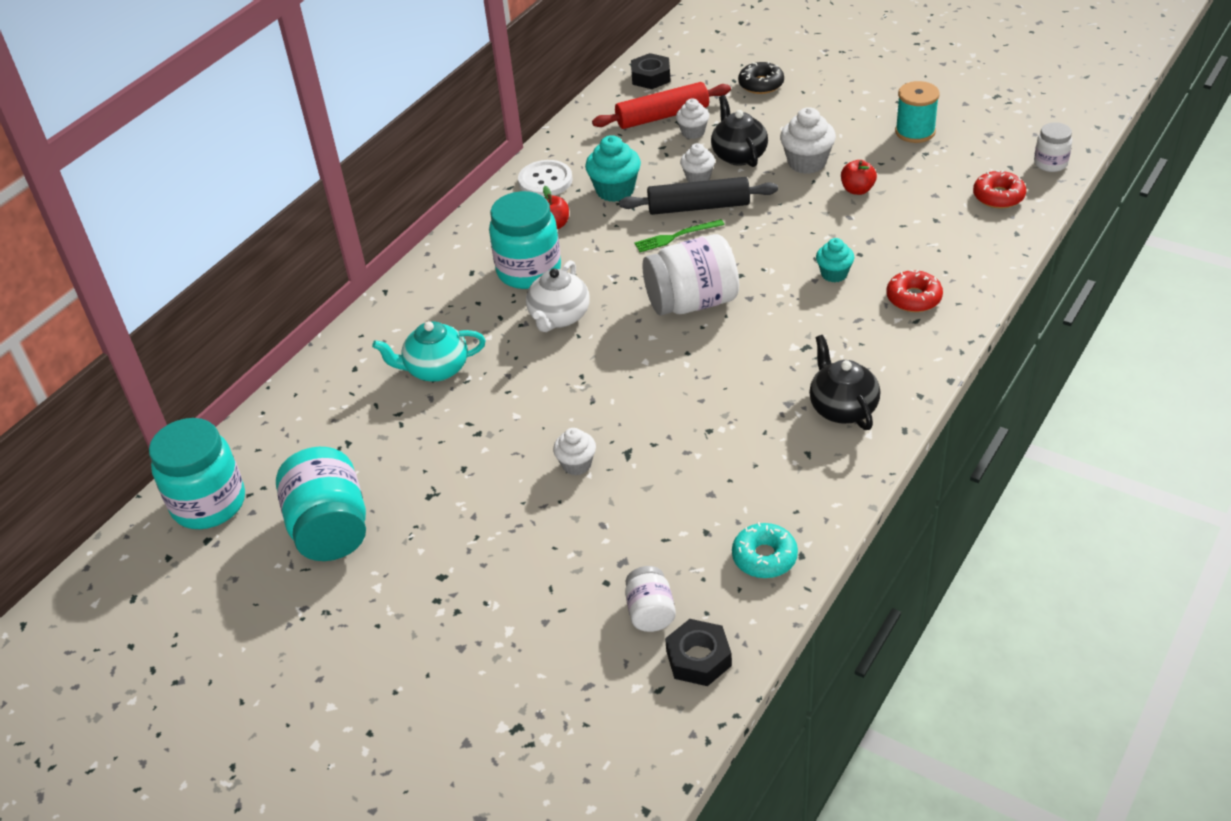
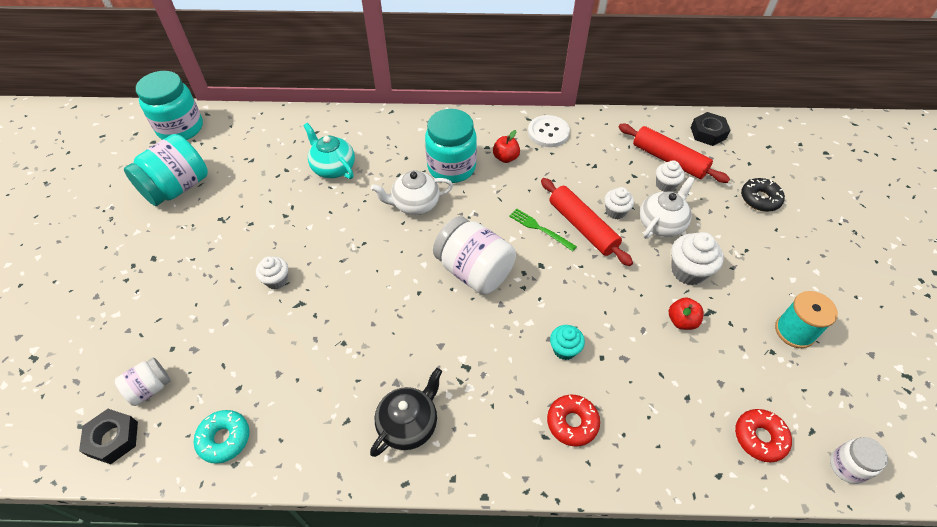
camera: 55 degrees right, 10 degrees up
turquoise cupcake [585,135,641,202] -> none
black rolling pin [619,177,778,215] -> red rolling pin [541,178,633,266]
black teapot [711,95,768,167] -> white teapot [640,176,695,239]

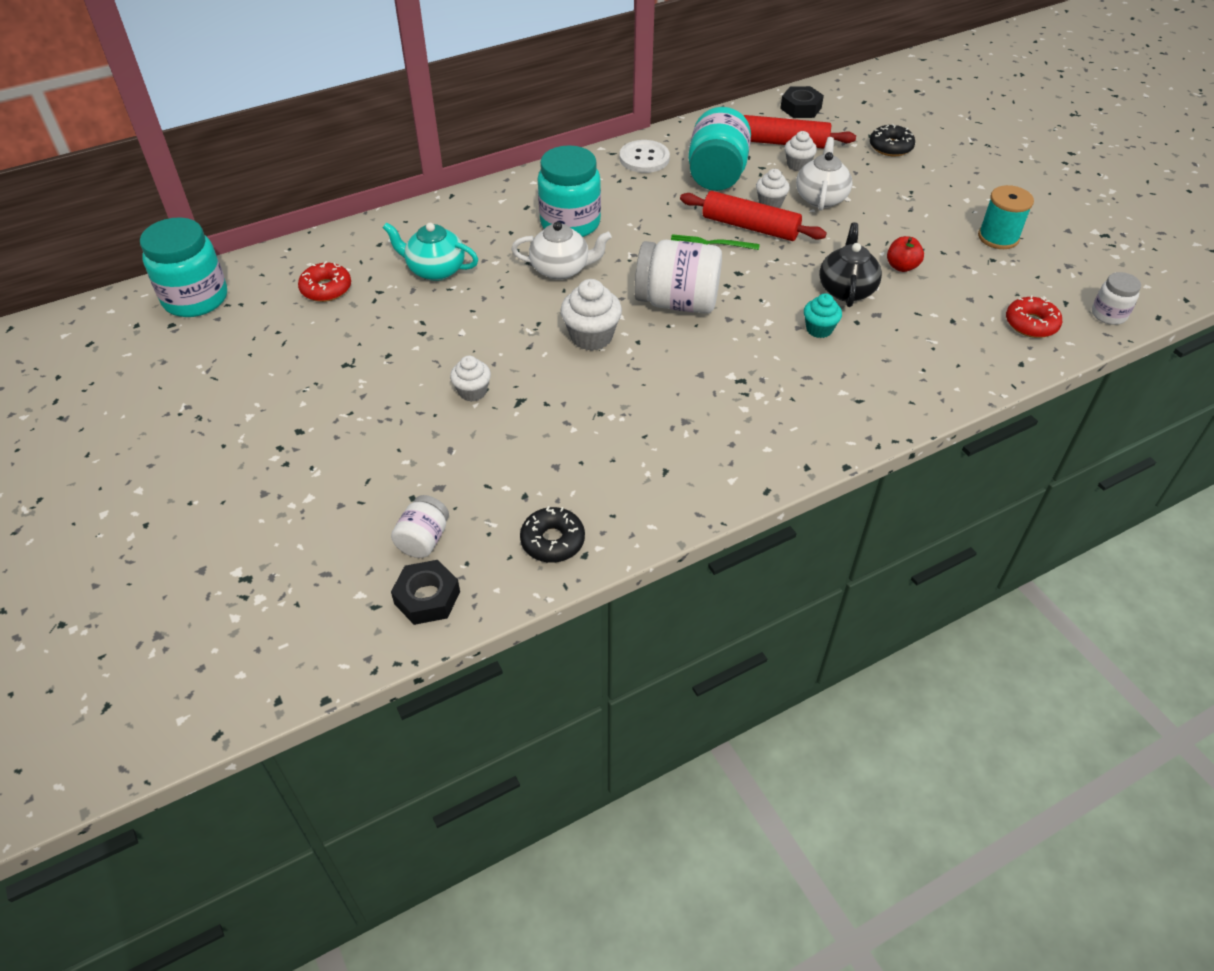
camera: 30 degrees left, 5 degrees down
turquoise jar [124,134,208,206] -> turquoise jar moved to [688,107,751,191]
turquoise donut [194,410,250,464] -> black donut [520,506,585,563]
black teapot [370,368,442,457] -> black teapot moved to [819,223,882,307]
white teapot [371,171,453,215] -> white teapot turned 135 degrees counterclockwise [511,222,612,280]
red apple [493,130,520,163] -> none
red donut [547,395,600,446] -> red donut moved to [298,261,351,302]
white cupcake [671,232,724,285] -> white cupcake moved to [561,279,622,351]

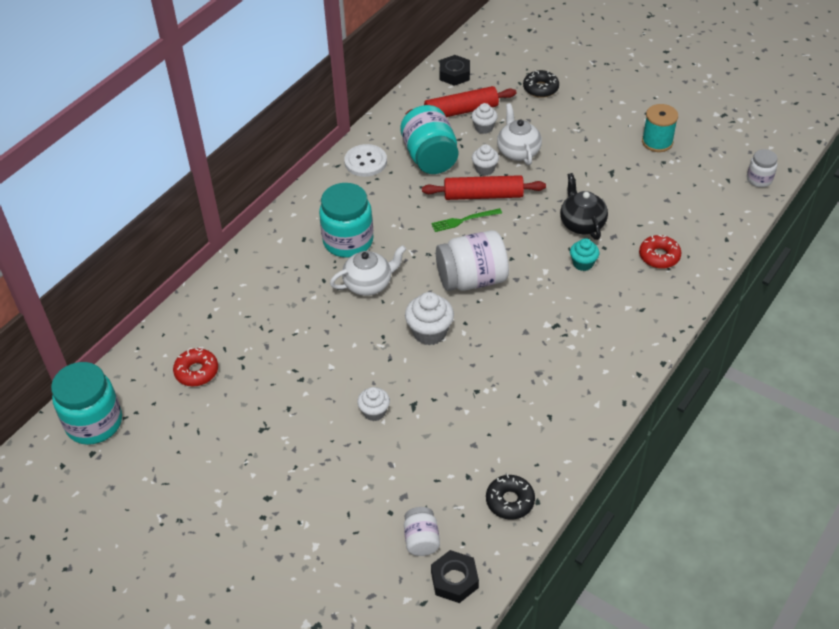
camera: 25 degrees left, 0 degrees up
turquoise teapot [383,222,478,281] -> none
red apple [887,236,924,272] -> none
red donut [1006,295,1062,338] -> red donut moved to [639,235,681,269]

